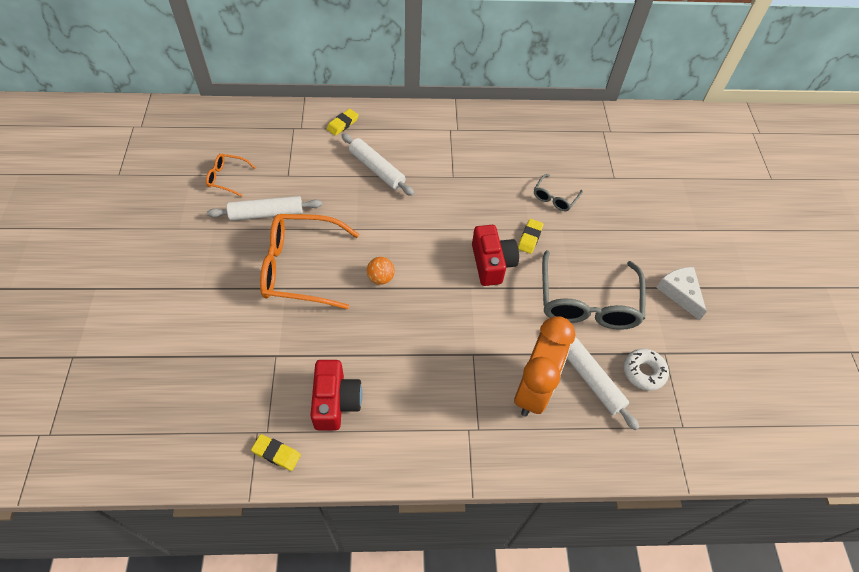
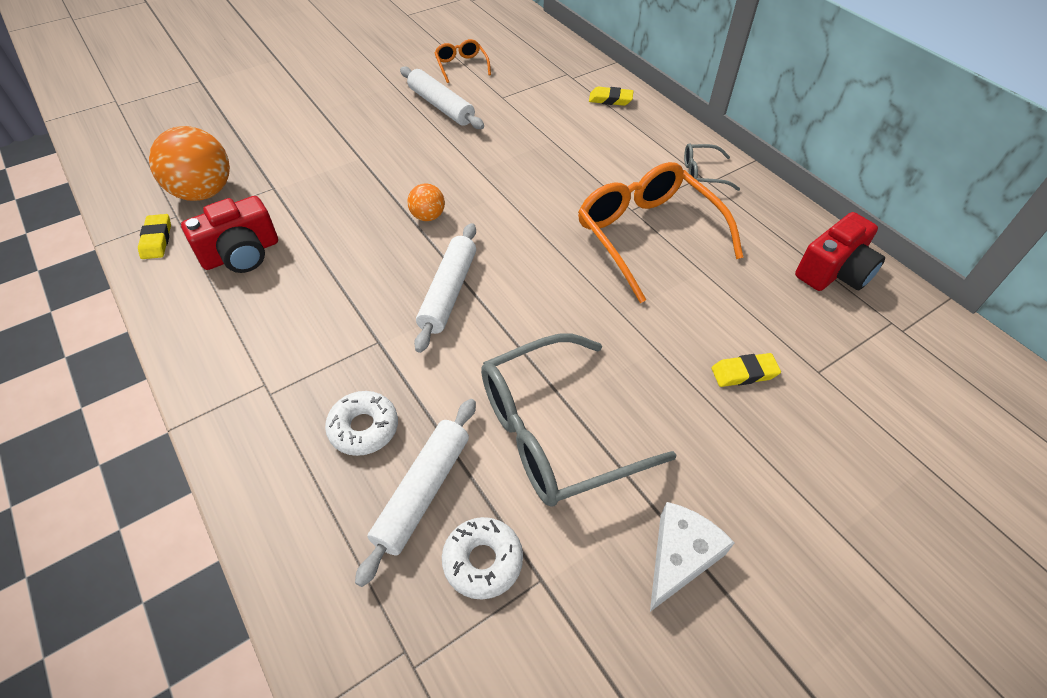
camera: 60 degrees right, 5 degrees down
orange glasses [260,214,359,309] -> orange glasses moved to [578,162,743,303]
white rolling pin [341,133,414,196] -> white rolling pin moved to [414,223,476,353]
red camera [472,225,519,286] -> red camera moved to [795,212,885,291]
orange clock [514,317,575,417] -> white donut [325,391,398,456]
yellow eraser [518,219,544,254] -> yellow eraser moved to [712,353,781,387]
grey glasses [534,174,583,211] -> grey glasses moved to [684,143,740,191]
none -> orange ball [149,126,230,201]

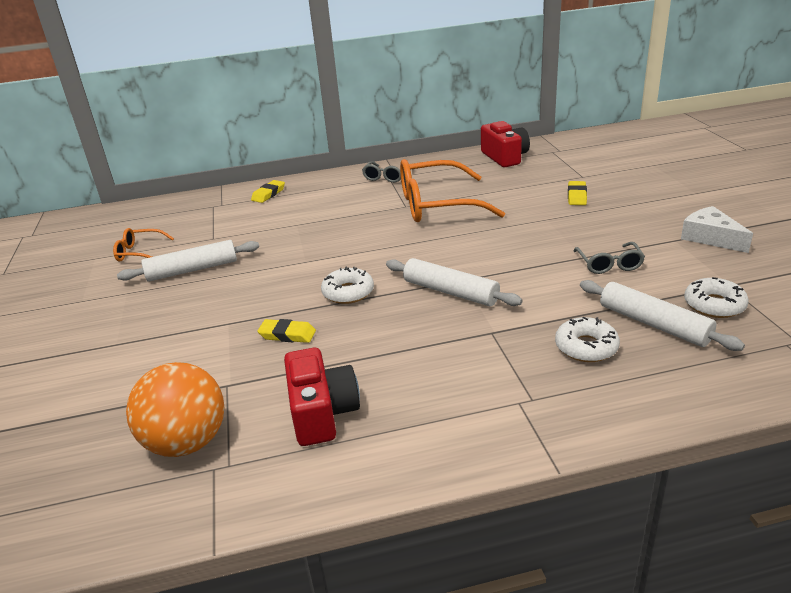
camera: 65 degrees left, 20 degrees down
yellow eraser [138,214,171,259] -> yellow eraser moved to [257,319,316,343]
orange ball [407,183,445,221] -> white donut [321,266,374,304]
grey glasses [481,334,676,507] -> grey glasses [574,242,645,274], size x0.47

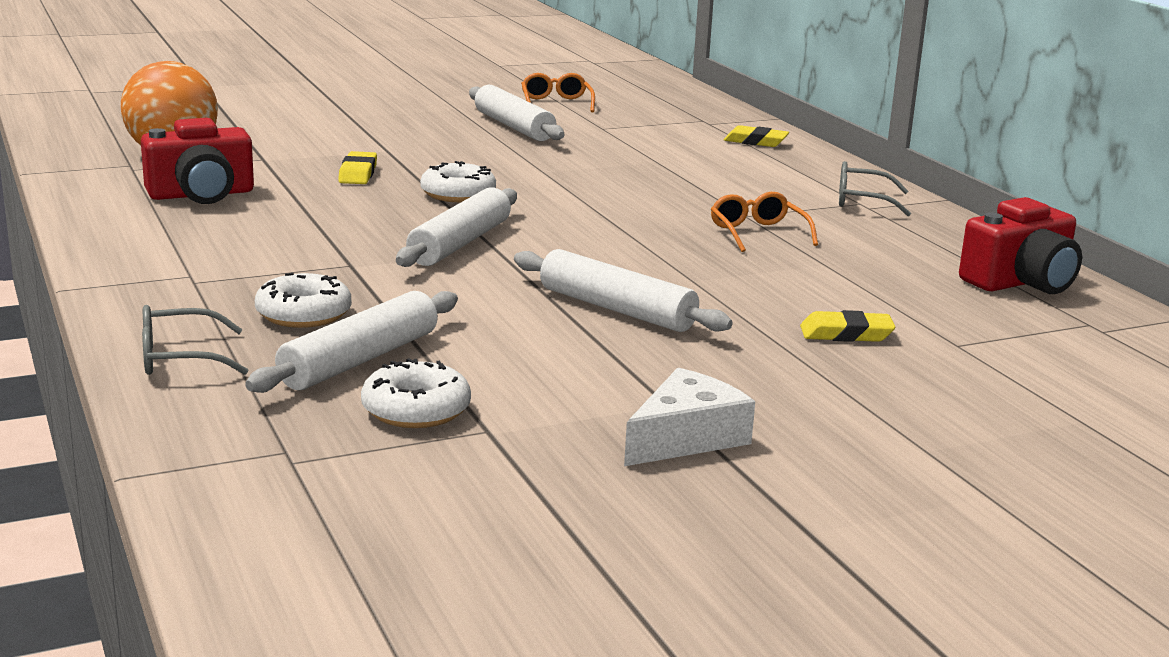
camera: 75 degrees right, 10 degrees down
orange glasses [400,159,505,222] -> orange glasses [711,192,818,252], size x0.47
grey glasses [574,242,645,274] -> grey glasses moved to [142,305,248,375]
none -> white rolling pin [514,249,733,332]

